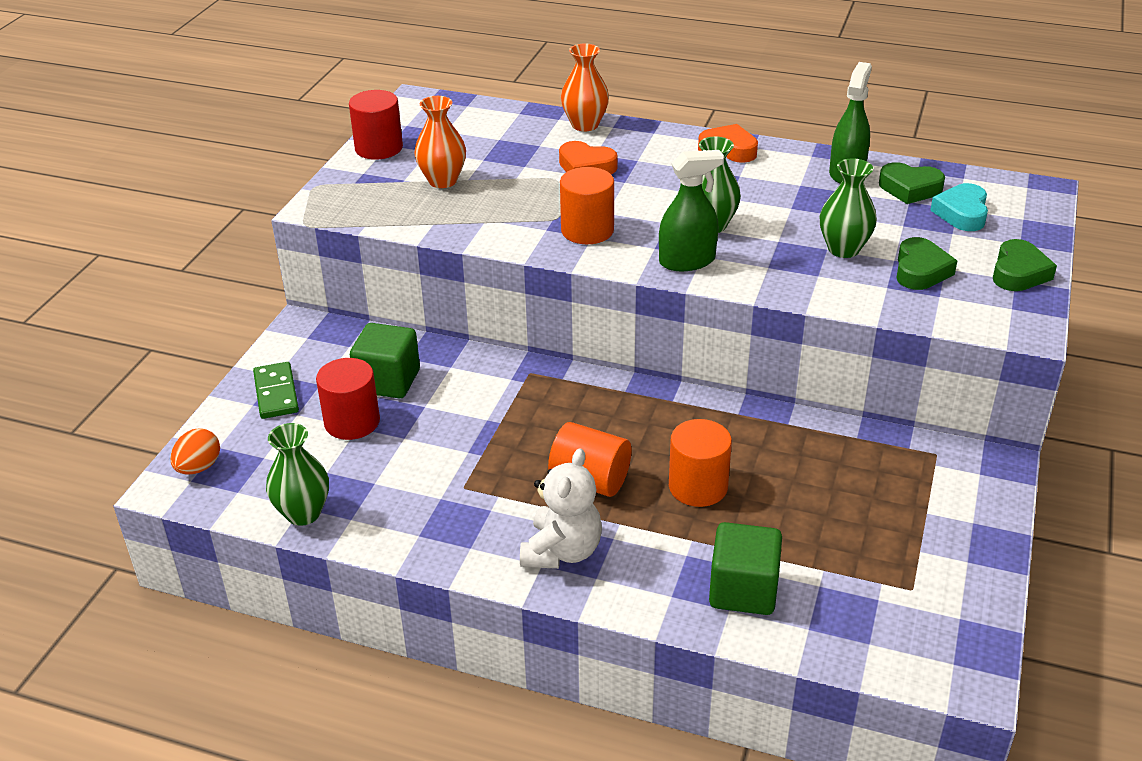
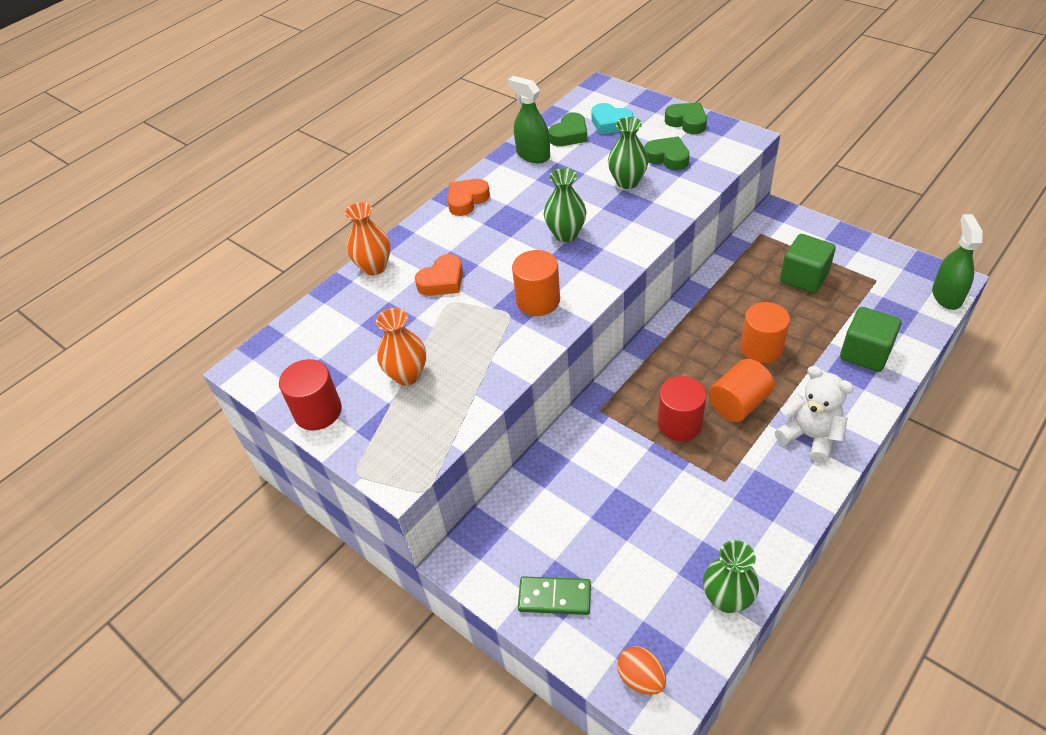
camera: 65 degrees left, 10 degrees up
red cylinder [316,358,380,440] -> red cylinder moved to [657,376,706,441]
green cube [350,323,420,399] -> green cube moved to [780,234,836,293]
green spray bottle [659,150,724,271] -> green spray bottle moved to [932,214,983,310]

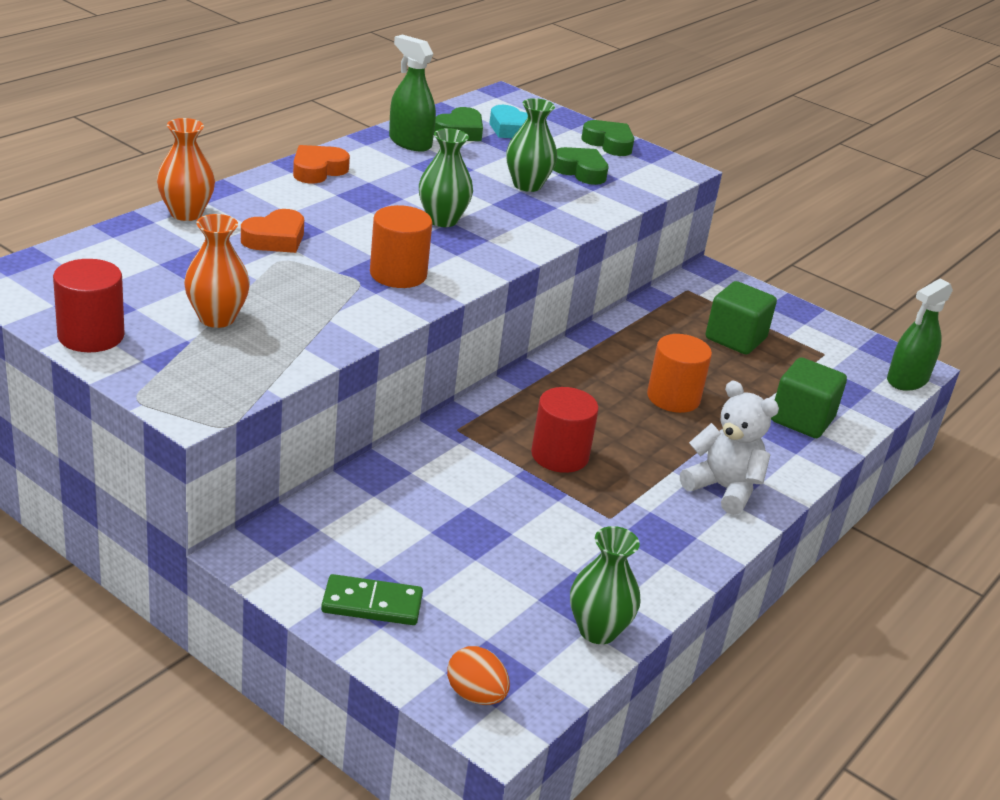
camera: 10 degrees left, 15 degrees down
orange cylinder [709,359,774,422] -> none
green spray bottle [932,214,983,310] -> green spray bottle turned 135 degrees counterclockwise [887,279,953,391]

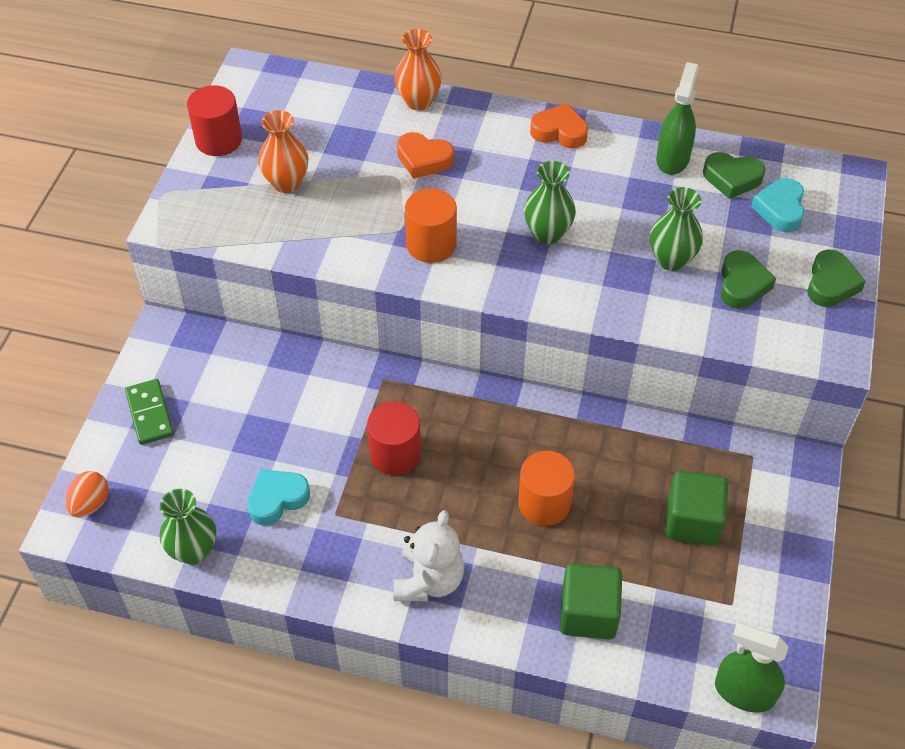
camera: 70 degrees right, 20 degrees up
none -> turquoise heart [247,469,310,525]

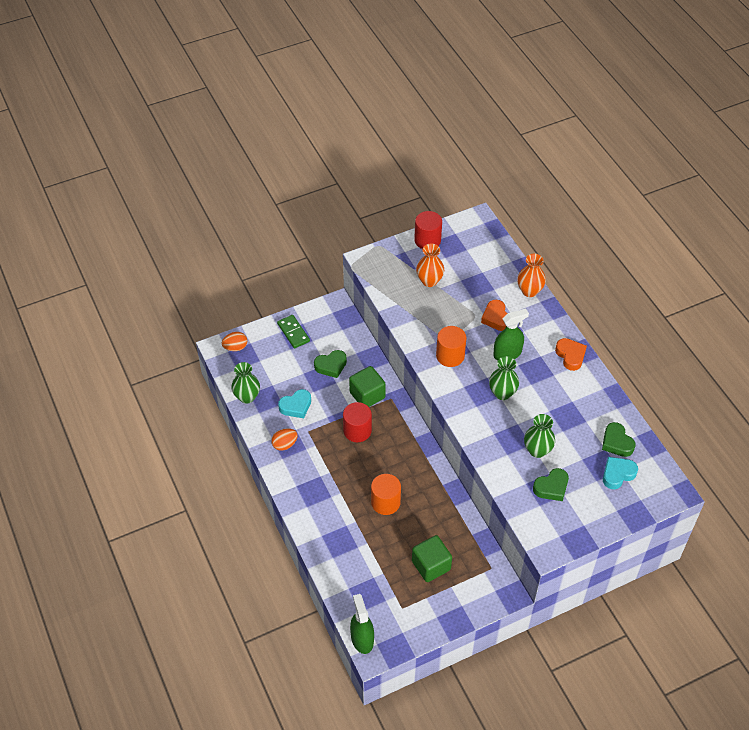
camera: 50 degrees right, 0 degrees up
green domino [125,379,174,445] -> green domino turned 60 degrees counterclockwise [277,315,310,349]
turquoise heart [247,469,310,525] -> turquoise heart turned 135 degrees clockwise [278,389,311,418]
white teddy bear [393,510,464,601] -> none
green cube [560,563,622,640] -> green cube moved to [349,366,386,407]
green spray bottle [656,62,699,175] -> green spray bottle moved to [493,309,529,360]
green heart [807,249,866,307] -> green heart moved to [314,350,347,378]
none -> orange egg [271,428,298,451]

